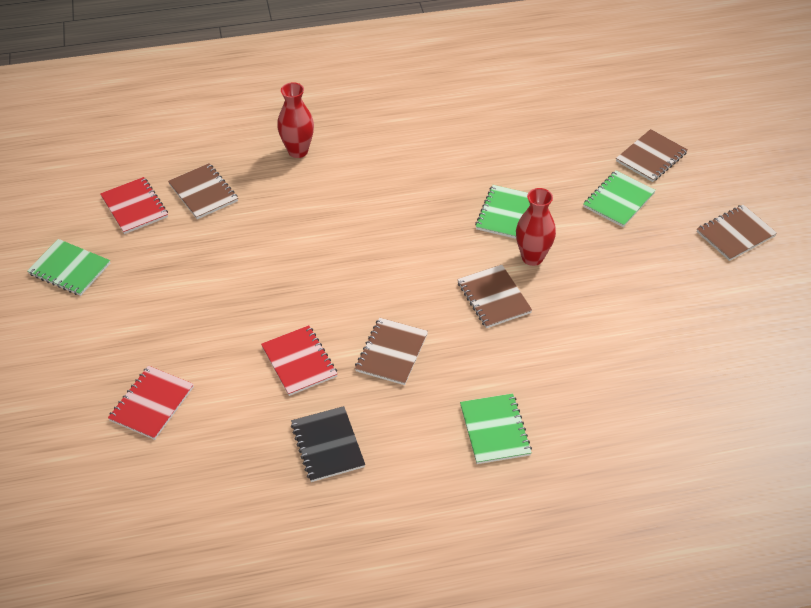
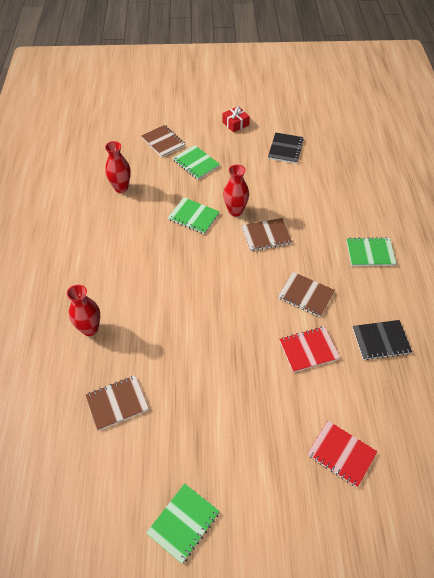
camera: 80 degrees left, 5 degrees up
red notebook [100,177,168,234] -> none
brown notebook [697,204,777,261] -> red gift [222,106,250,132]
none -> red vase [105,141,131,193]
none -> black notebook [268,132,304,164]

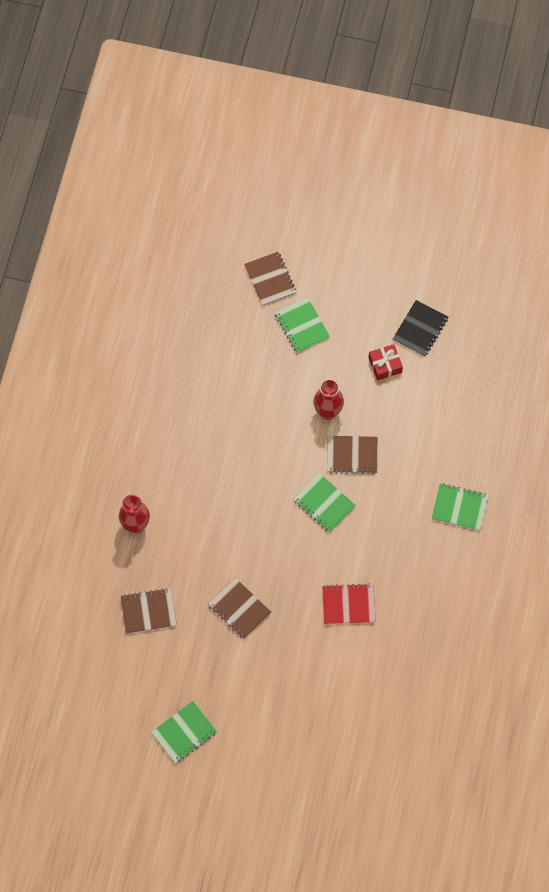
camera: 15 degrees right, 15 degrees up
red vase [105,141,131,193] -> none
green notebook [168,198,220,234] -> green notebook moved to [293,473,356,532]
red gift [222,106,250,132] -> red gift moved to [369,344,403,380]
brown notebook [278,272,335,317] -> brown notebook moved to [208,578,271,639]
red notebook [307,421,378,487] -> none
black notebook [353,320,412,360] -> none

